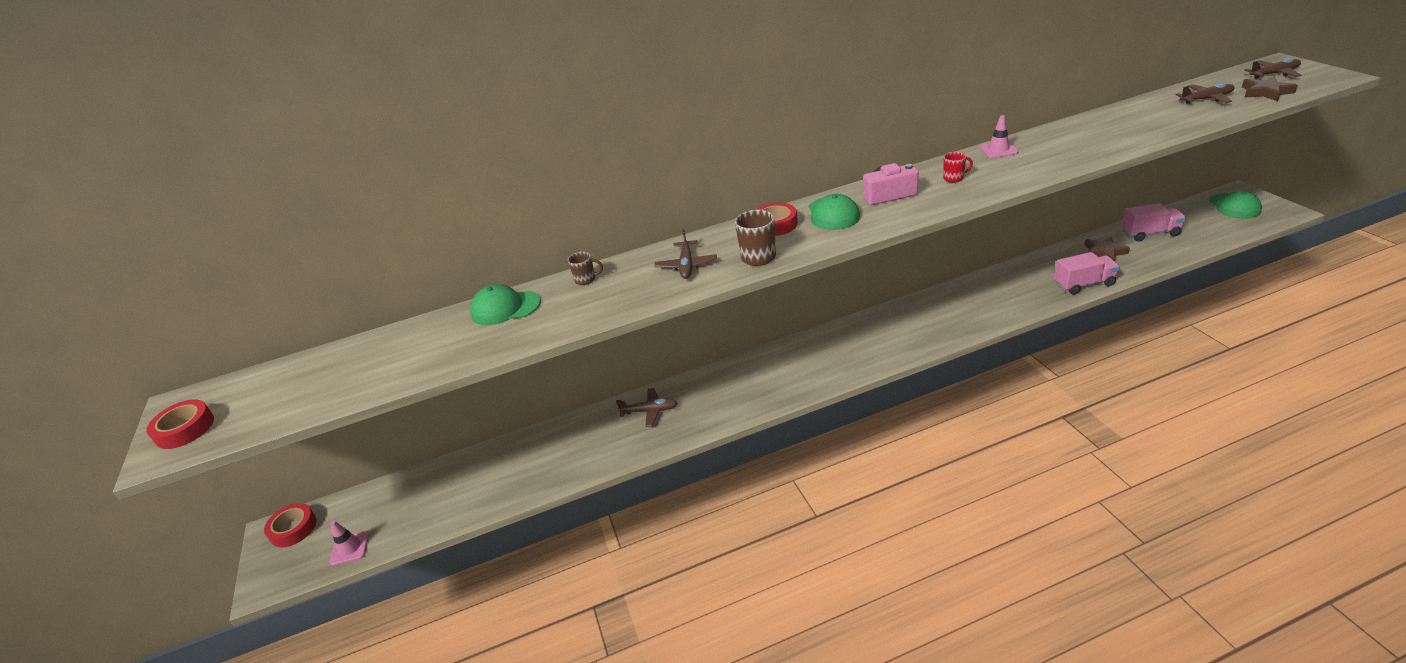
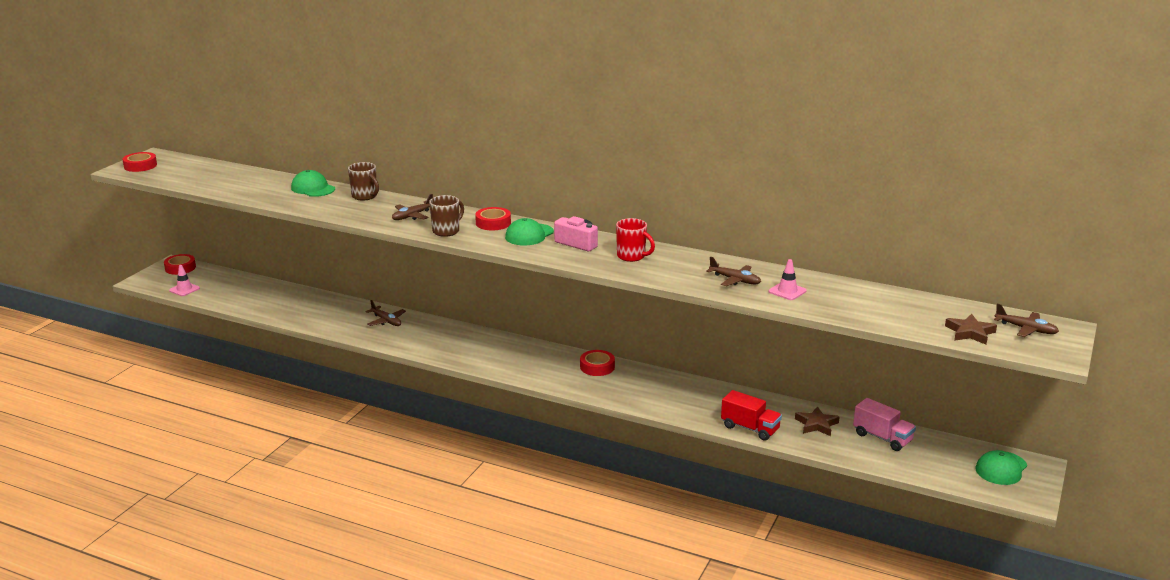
camera: 40 degrees right, 10 degrees down
brown mug [568,252,603,285] -> brown mug [348,162,379,201], size x1.64
red mug [943,152,973,183] -> red mug [616,218,655,262], size x1.64
pink traffic cone [980,115,1019,158] -> pink traffic cone moved to [769,259,807,300]
pink truck [1054,252,1120,295] -> red truck [721,390,782,441]
brown plane [1176,83,1235,104] -> brown plane moved to [706,257,761,286]
none -> red tape [580,350,615,376]

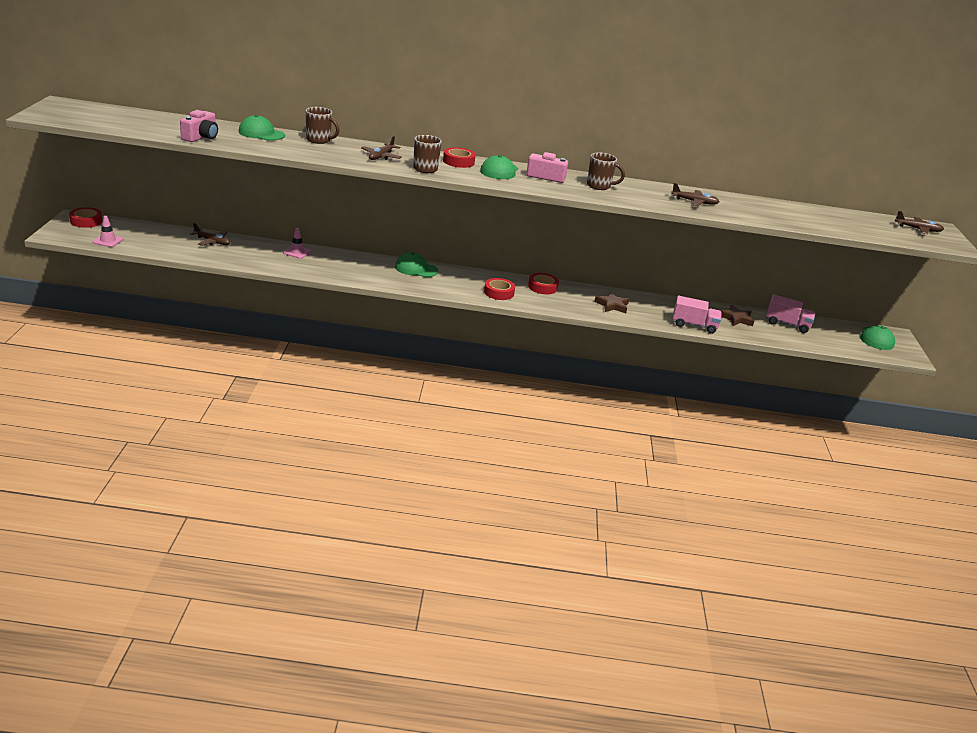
camera: 25 degrees left, 5 degrees up
red tape [122,152,157,172] -> red tape moved to [484,278,515,300]
brown plane [365,300,406,326] -> brown plane moved to [190,223,230,246]
red mug [616,218,655,262] -> brown mug [587,153,625,190]
red truck [721,390,782,441] -> pink truck [673,296,722,334]
pink traffic cone [769,259,807,300] -> pink traffic cone moved to [283,228,311,259]
brown star [945,314,997,344] -> brown star moved to [594,292,629,313]
none -> pink camera [180,110,218,142]
none -> green cap [395,252,438,277]

